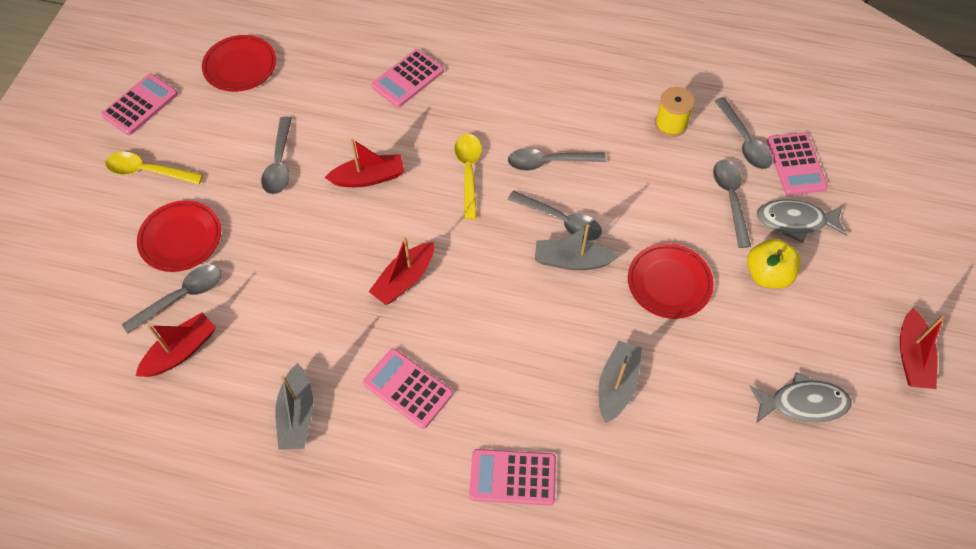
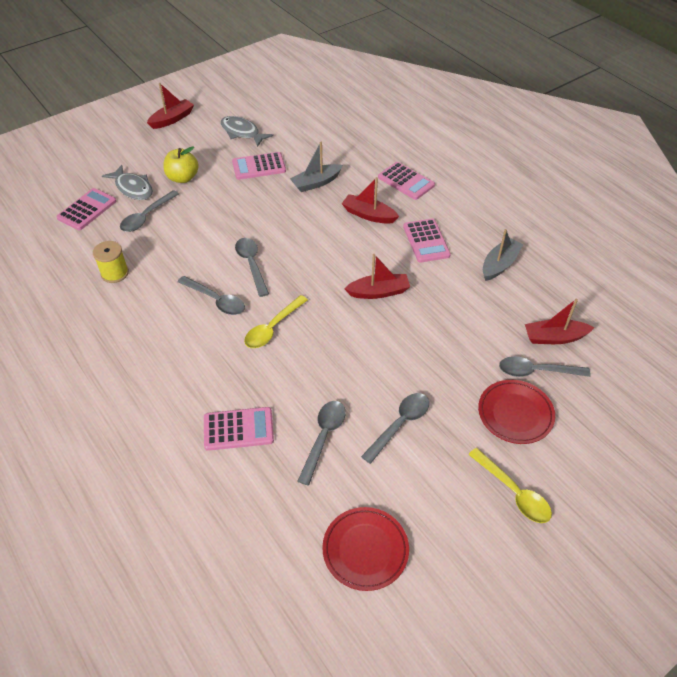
camera: 140 degrees left, 10 degrees down
pink calculator [101,74,178,135] -> pink calculator moved to [232,152,286,180]
red boat [325,139,404,187] -> red boat moved to [342,177,399,224]
grey boat [535,224,619,270] -> none
red plate [628,243,714,319] -> none
grey spoon [715,97,773,169] -> grey spoon moved to [297,401,346,485]

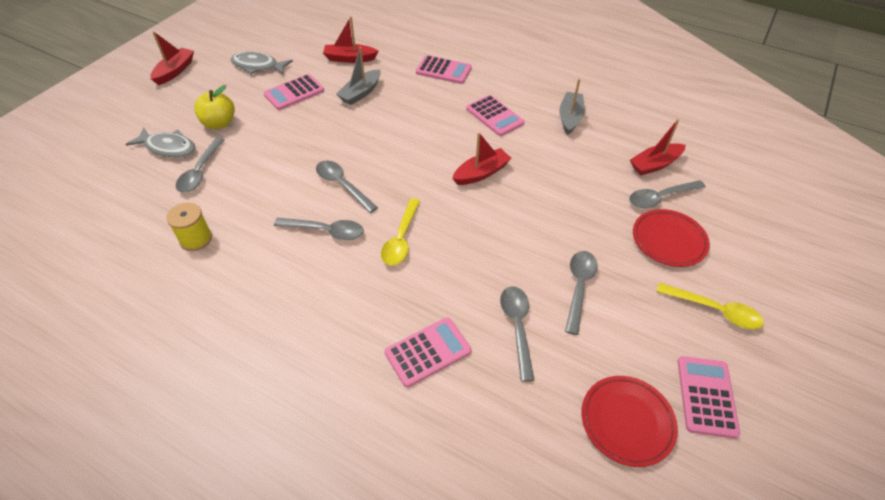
camera: 25 degrees left, 0 degrees up
pink calculator [56,188,116,230] -> pink calculator moved to [678,356,740,439]
red boat [342,177,399,224] -> red boat moved to [323,16,378,63]

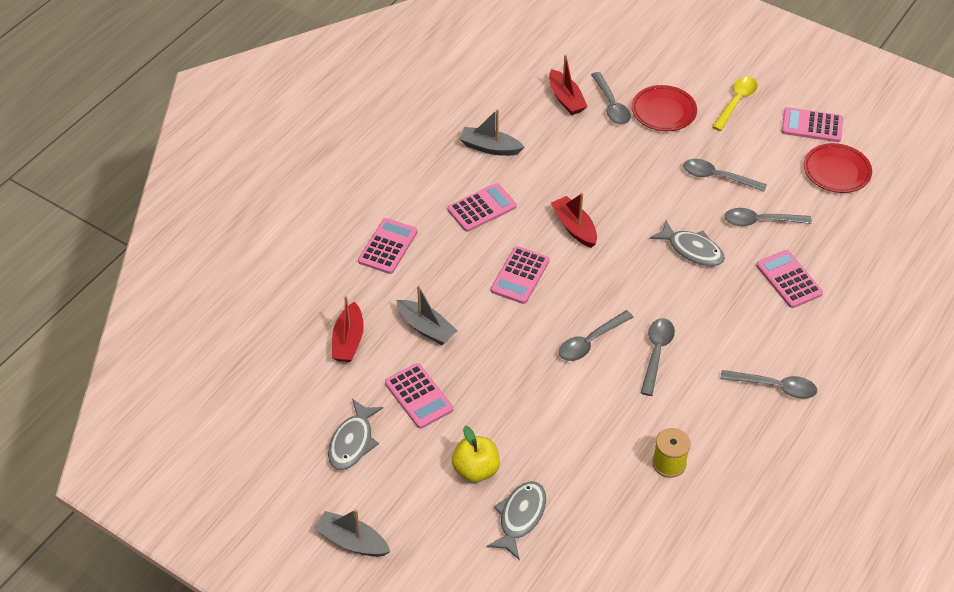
camera: 85 degrees left, 0 degrees up
red boat [150,31,194,85] -> grey boat [314,509,391,557]
grey spoon [176,137,225,192] -> grey spoon moved to [720,370,817,399]
yellow spoon [381,198,420,265] -> none
none -> pink calculator [491,246,550,304]
none -> grey fish [650,220,725,266]

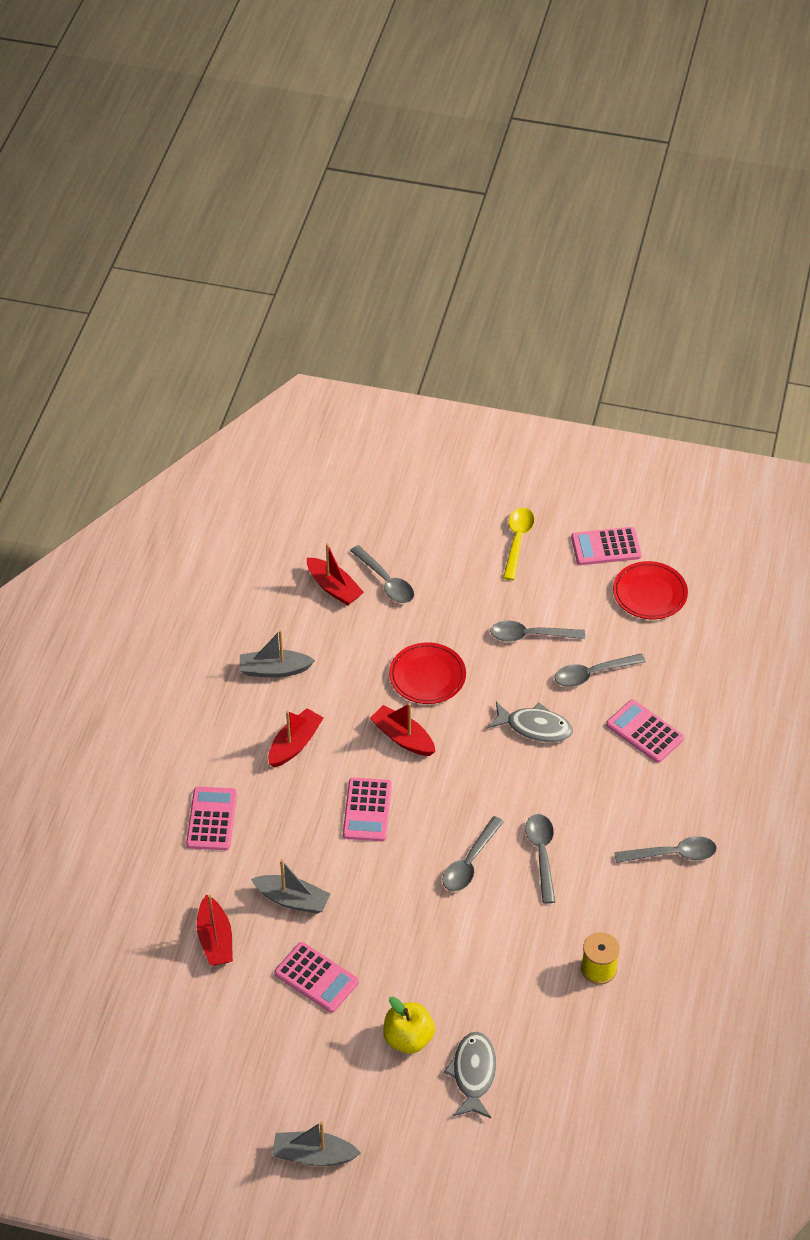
camera: 20 degrees left, 0 degrees up
grey fish [328,399,383,470] -> none
pink calculator [447,183,517,232] -> red boat [268,708,324,767]
red plate [632,85,697,131] -> red plate moved to [389,642,466,704]

